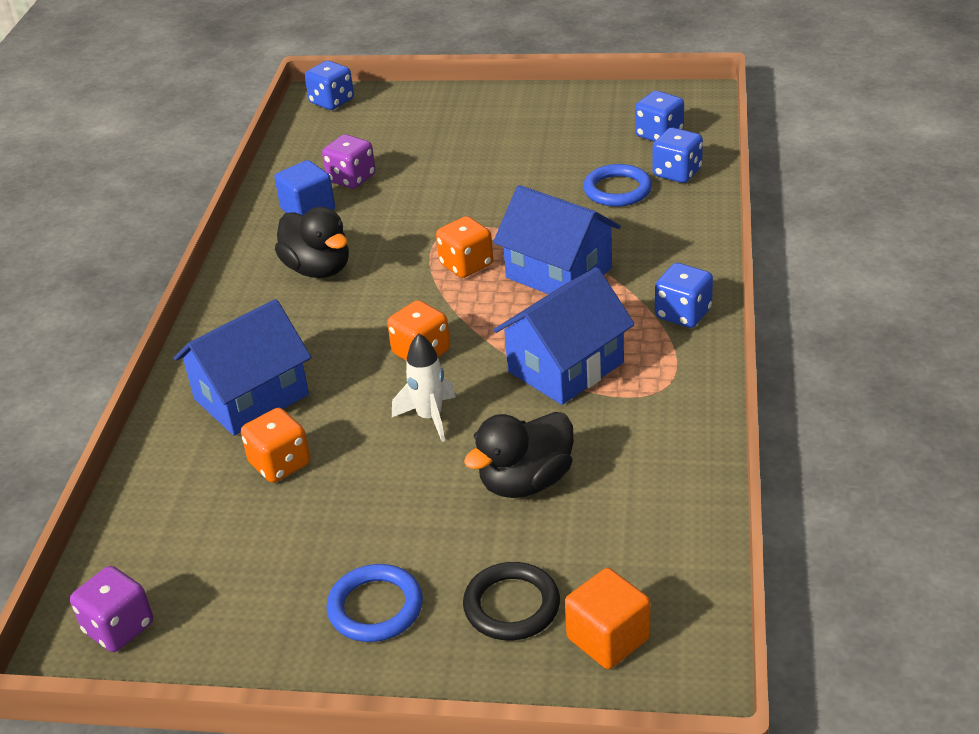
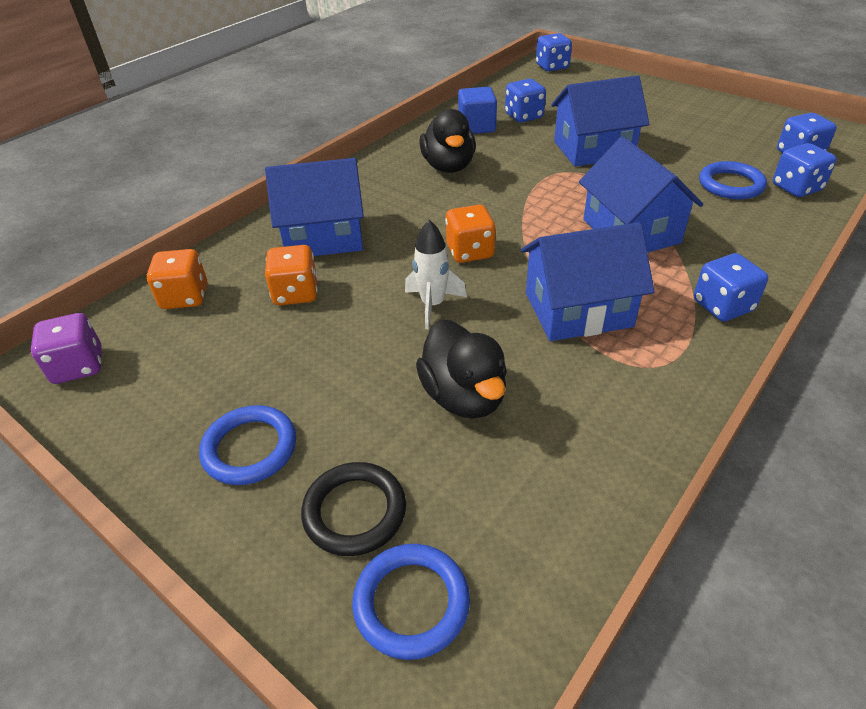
camera: 30 degrees right, 5 degrees up
purple dice [322,134,376,189] -> blue dice [505,79,546,123]
orange dice [436,216,493,278] -> orange dice moved to [147,249,207,309]
black duck [464,412,574,498] -> black duck turned 105 degrees counterclockwise [416,319,507,418]
orange cube [565,568,650,669] -> blue ring [352,544,470,660]
none -> blue house [551,75,649,167]

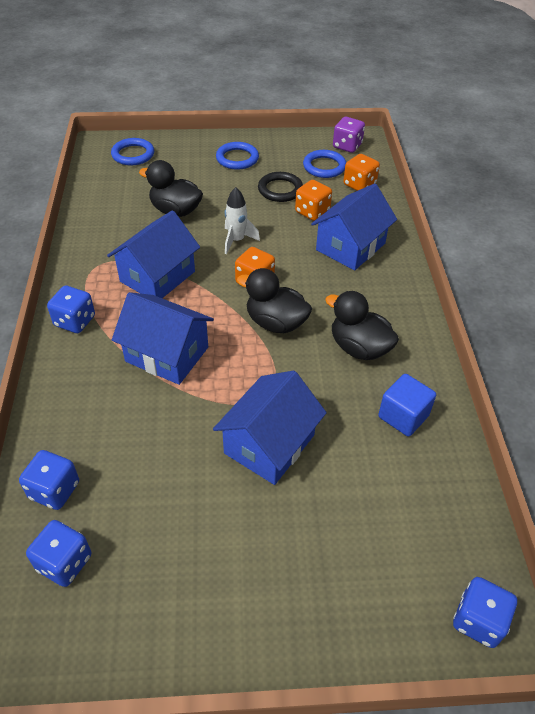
camera: 135 degrees right, 5 degrees up
black ring [301,462,406,556] -> black ring moved to [258,172,303,202]
blue dice [505,79,546,123] -> none
blue ring [699,161,767,199] -> blue ring moved to [303,150,346,178]
none -> black duck [236,268,312,333]

